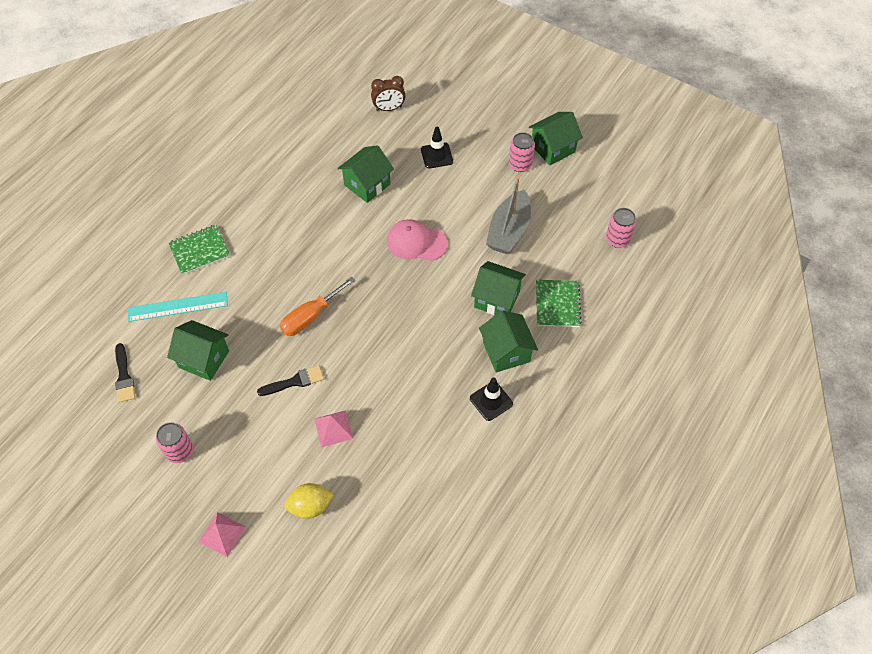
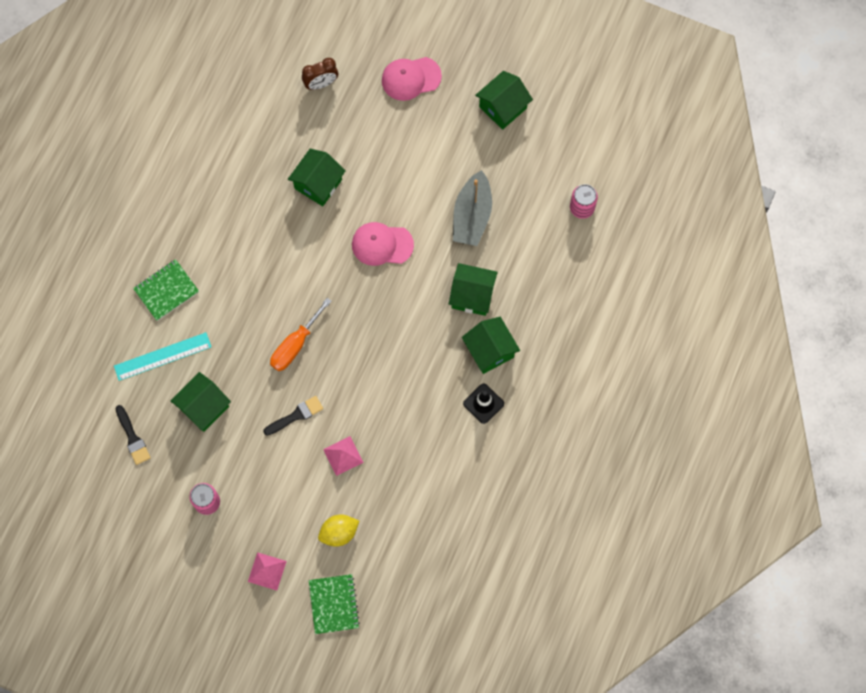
camera: 10 degrees left, 15 degrees up
green house [167,320,229,381] -> green house turned 60 degrees counterclockwise [170,372,231,432]
black traffic cone [421,127,453,169] -> none
pink can [509,132,535,172] -> none
green notebook [536,280,582,327] -> green notebook moved to [309,574,360,634]
none -> pink cap [382,57,442,101]

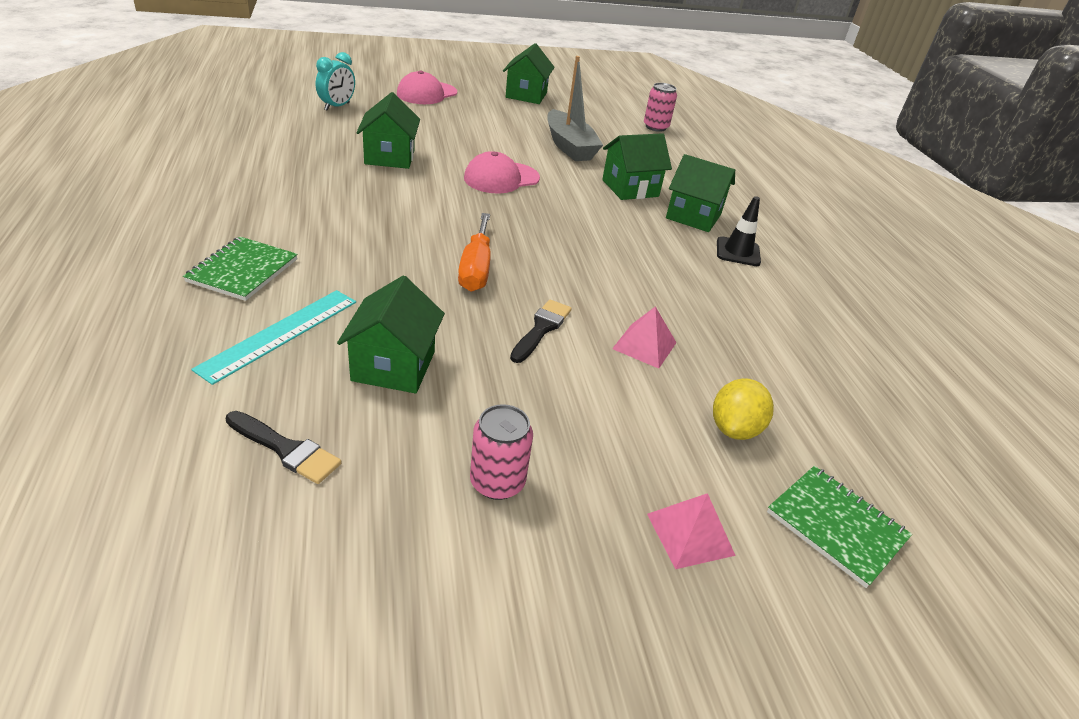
camera: 40 degrees left, 35 degrees down
brown clock [302,58,338,90] -> turquoise clock [316,52,355,110]

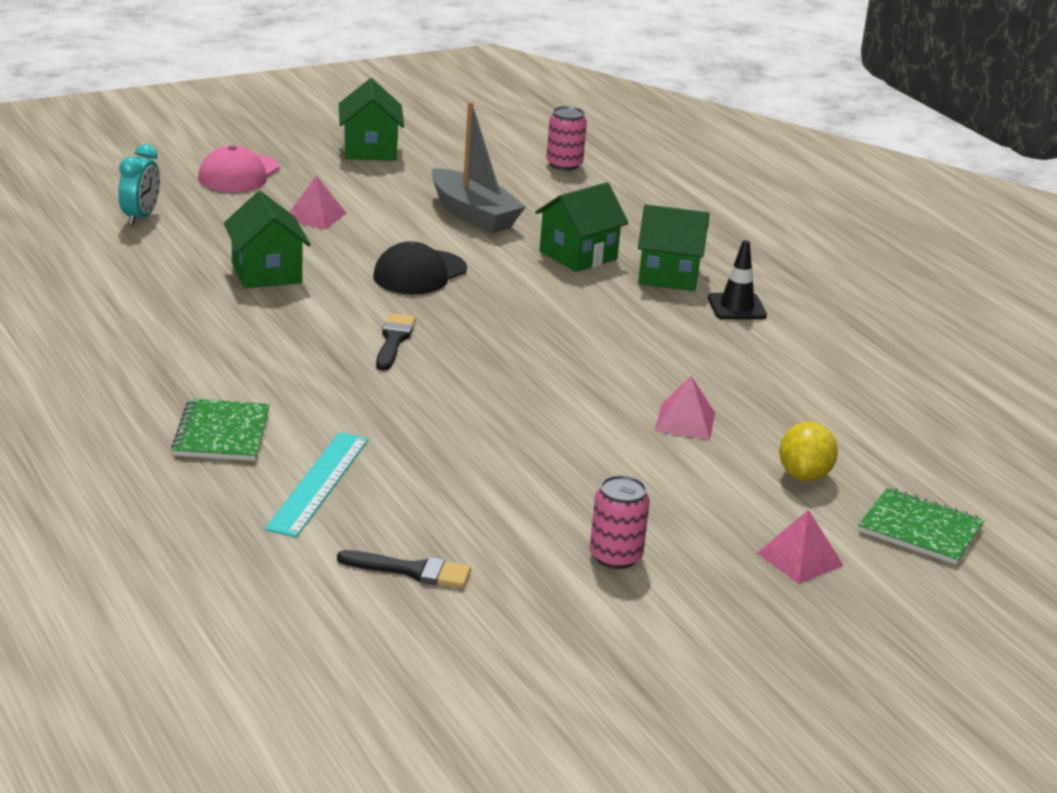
camera: 15 degrees left, 10 degrees down
green house [337,276,445,394] -> none
orange screwdriver [458,213,491,292] -> none
pink cap [464,151,540,194] -> black cap [373,241,467,294]
black brush [510,300,572,363] -> black brush moved to [376,313,416,371]
none -> pink pyramid [289,175,347,230]

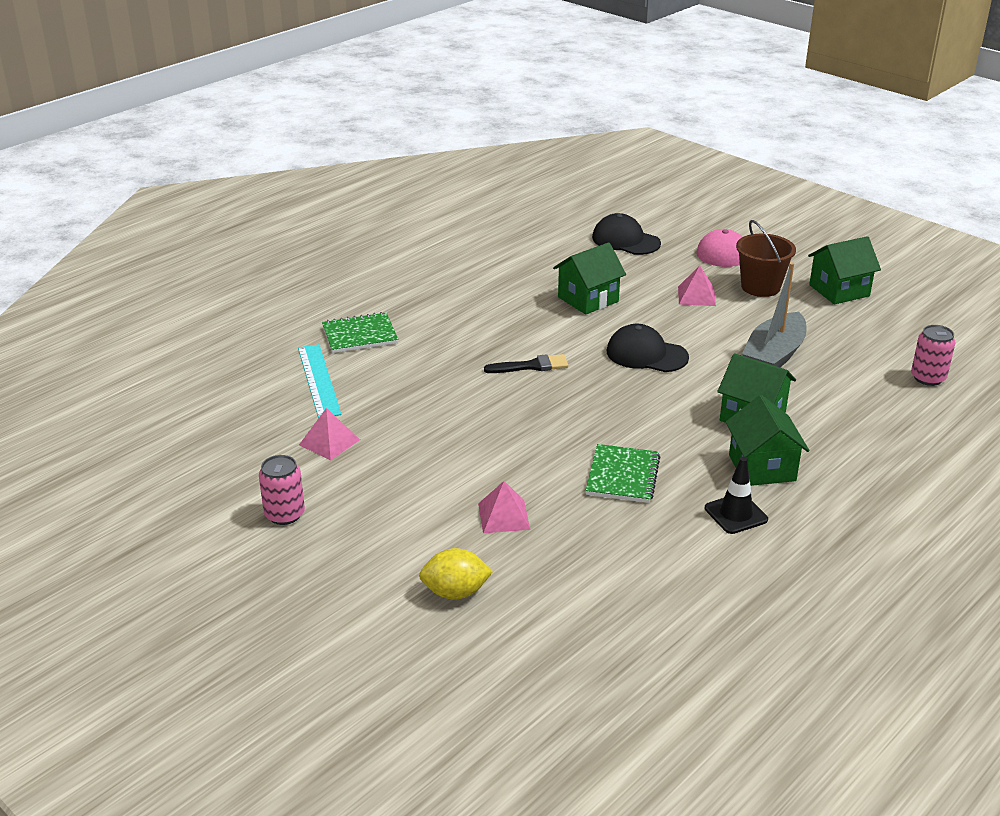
camera: 75 degrees right, 5 degrees up
turquoise clock [118,144,160,225] -> black cap [592,213,661,255]
turquoise ruler [265,432,369,537] -> turquoise ruler turned 75 degrees clockwise [298,344,342,418]
black brush [337,550,471,588] -> none
pink pyramid [757,510,844,584] -> pink pyramid moved to [299,408,360,461]
green notebook [858,488,984,565] -> green notebook moved to [586,444,661,503]
none -> brown bucket [736,220,796,297]

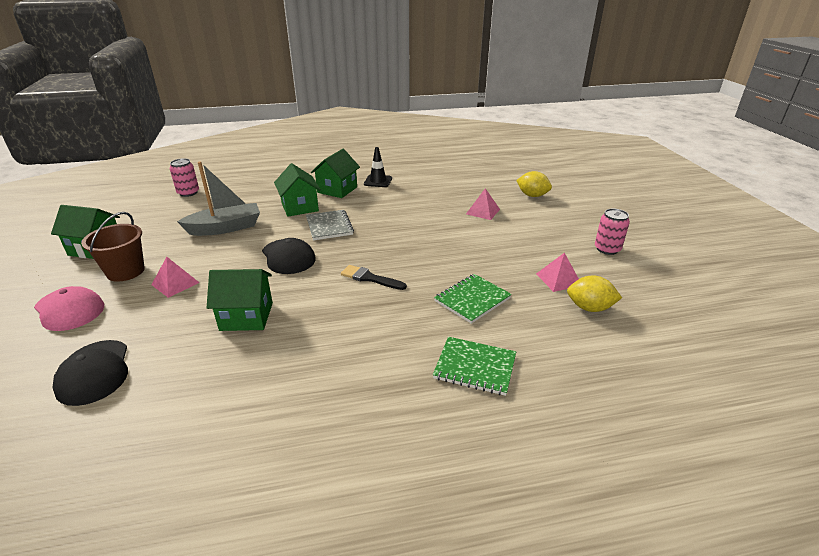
camera: 145 degrees left, 0 degrees up
turquoise ruler [298,344,342,418] -> none
green notebook [586,444,661,503] -> green notebook moved to [434,274,512,324]
none -> grey notebook [306,210,354,240]
none -> yellow lemon [567,275,622,312]

